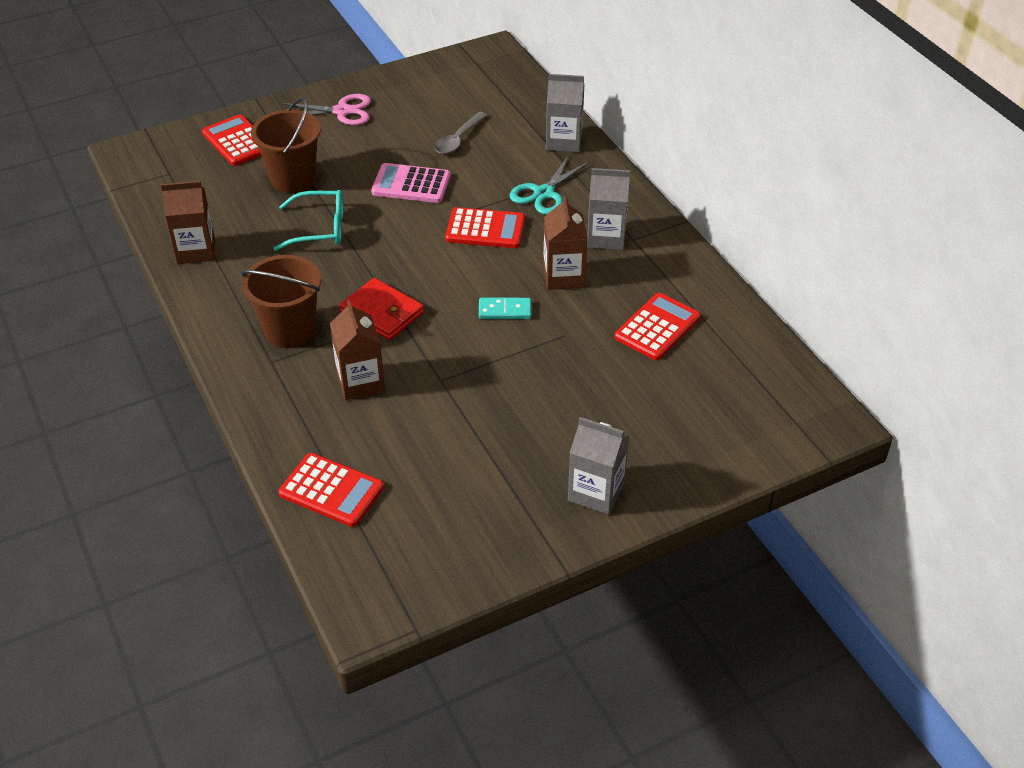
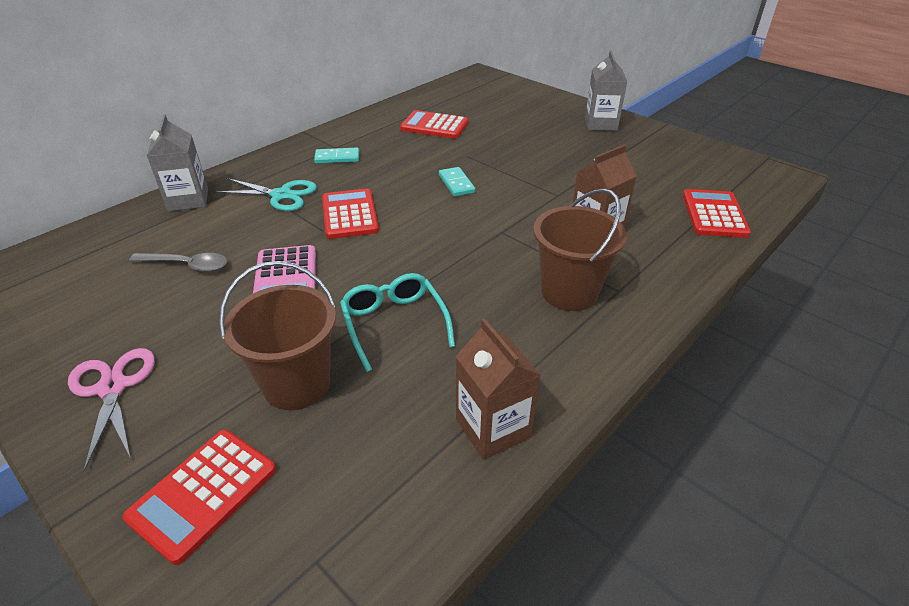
camera: 110 degrees left, 5 degrees down
red wallet [339,278,424,340] -> none
brown carton [543,196,588,290] -> none
grey carton [587,168,630,250] -> turquoise domino [314,147,359,164]

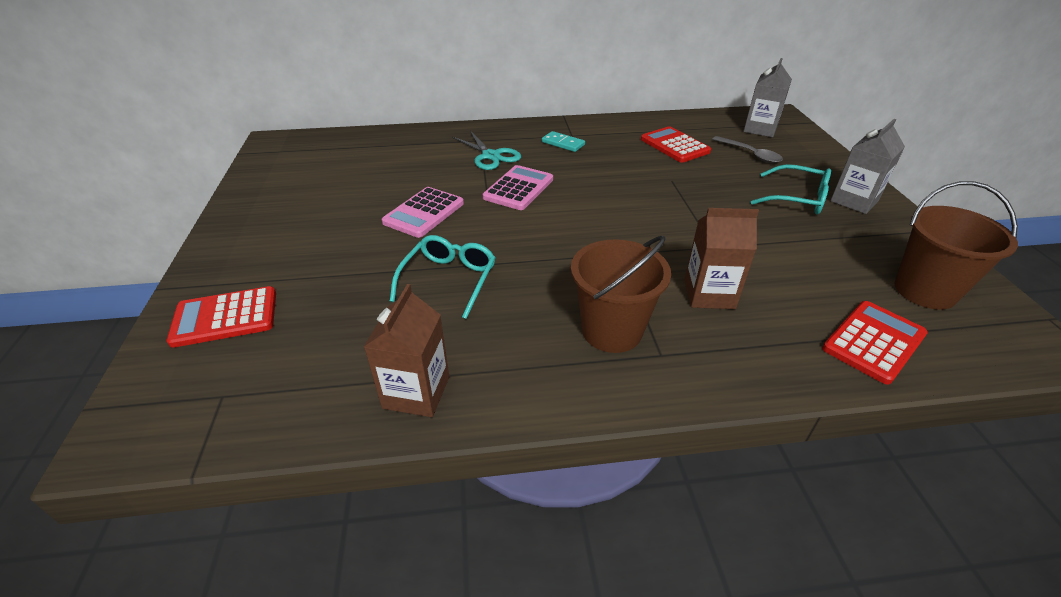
camera: 40 degrees right, 0 degrees up
pink scissors [68,348,155,472] -> none
grey spoon [129,253,227,272] -> grey spoon moved to [712,136,783,163]
grey carton [147,114,208,212] -> grey carton moved to [743,58,792,137]
brown bucket [219,261,336,410] -> brown bucket moved to [895,181,1018,310]
red calculator [322,189,379,239] -> pink calculator [483,165,553,210]
turquoise domino [439,167,476,197] -> none
none -> turquoise glasses [751,164,831,215]

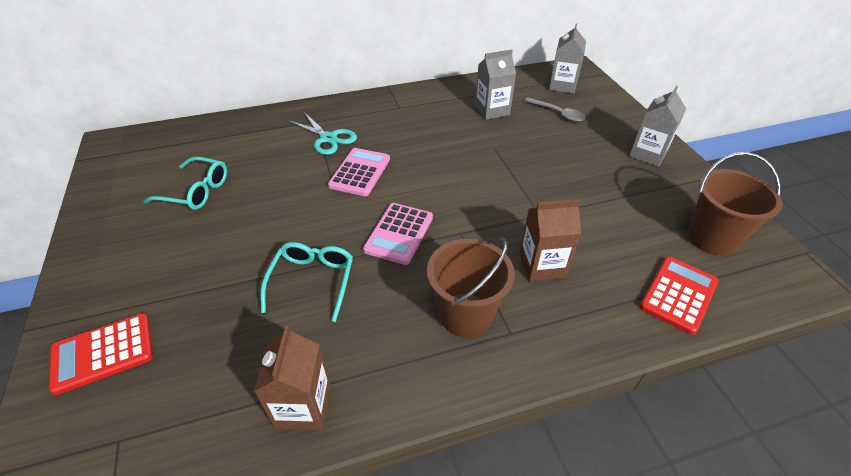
camera: 10 degrees left, 5 degrees up
pink calculator [382,187,464,238] -> pink calculator moved to [363,203,433,265]
turquoise domino [542,131,585,152] -> none
red calculator [641,126,711,163] -> grey carton [475,49,516,120]
turquoise glasses [751,164,831,215] -> turquoise glasses moved to [143,157,227,210]

